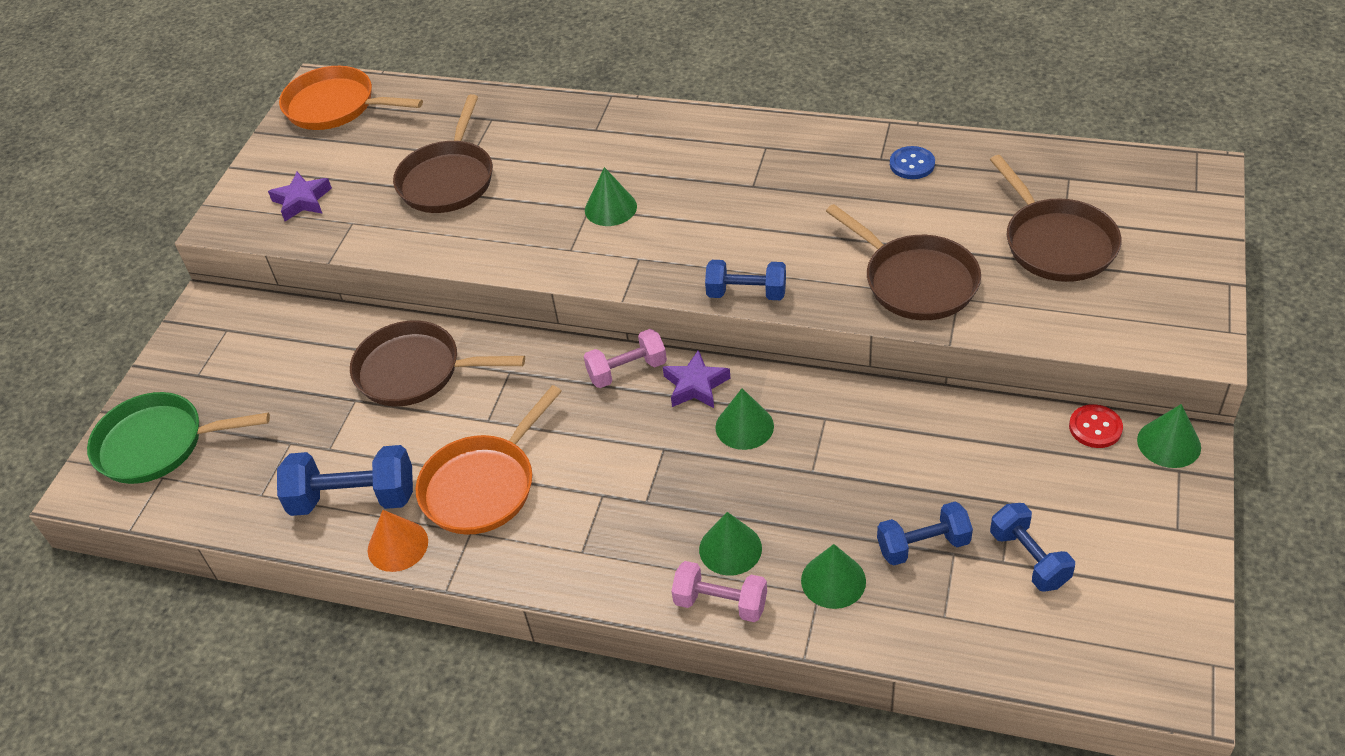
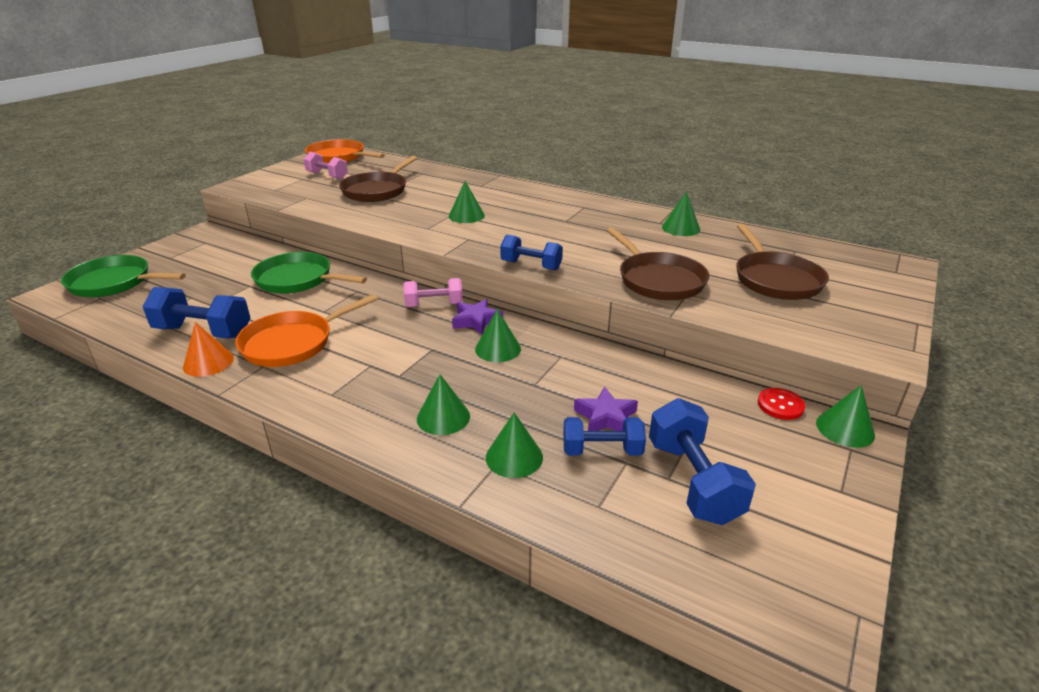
camera: 10 degrees right, 15 degrees down
purple star [268,172,332,221] -> purple star moved to [574,386,638,431]
brown pan [350,320,525,406] -> green pan [251,252,367,294]
pink dumbbell [672,561,767,622] -> pink dumbbell moved to [304,152,348,180]
blue button [890,146,935,179] -> green cone [662,192,700,236]
blue dumbbell [990,503,1075,592] -> blue dumbbell [649,398,756,525], size x1.51

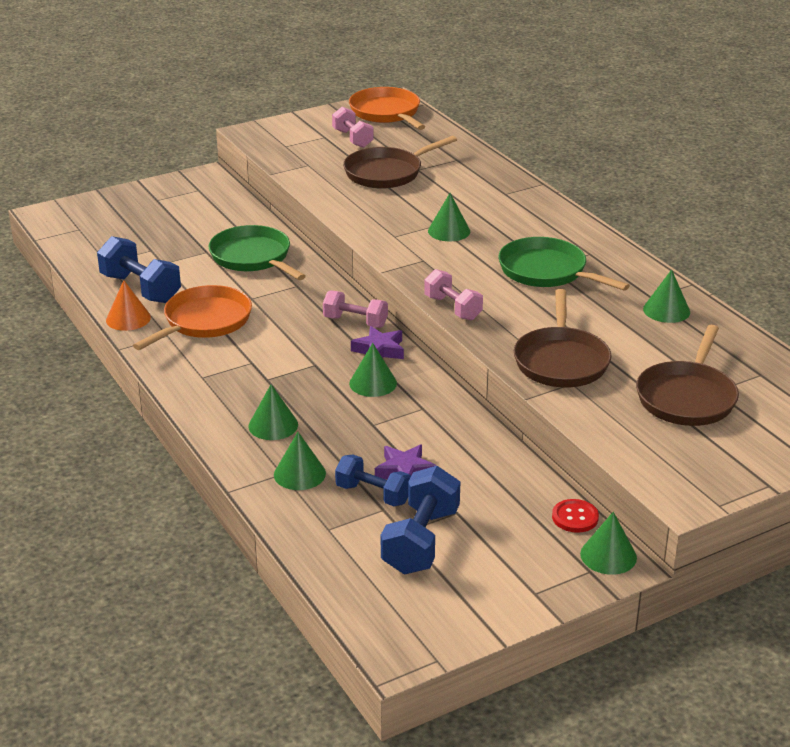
camera: 30 degrees right, 0 degrees up
green pan [61,255,186,297] -> green pan moved to [498,237,630,291]
orange pan [235,294,378,367] -> orange pan turned 135 degrees clockwise [133,285,252,350]
blue dumbbell [500,235,563,270] -> pink dumbbell [424,269,483,321]

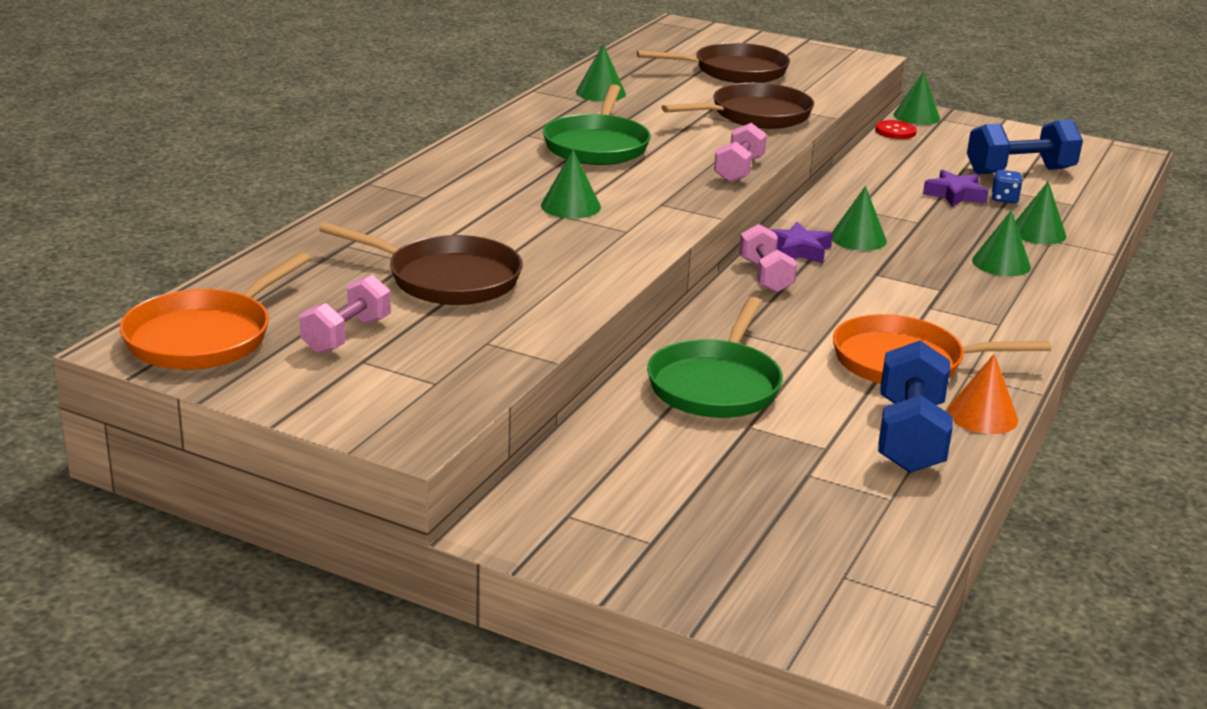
camera: 125 degrees left, 5 degrees down
blue dumbbell [335,455,411,506] -> blue dice [991,170,1022,203]

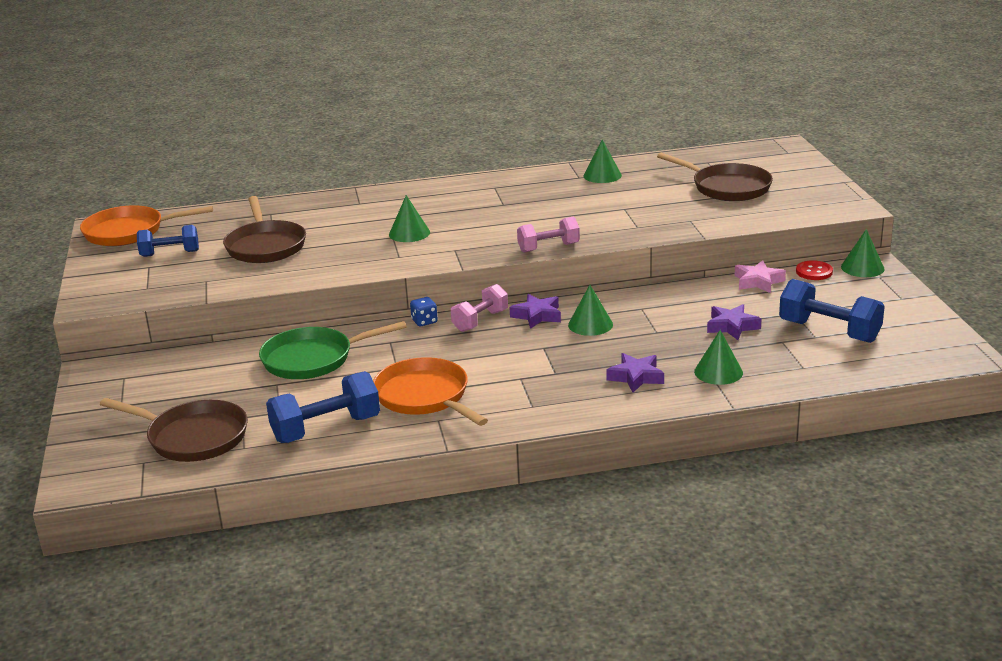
camera: 55 degrees right, 0 degrees up
pink dumbbell [299,275,391,354] -> blue dumbbell [137,225,199,257]
green pan [543,85,651,165] -> none
brown pan [662,83,814,129] -> brown pan moved to [100,398,248,462]
orange cone [947,354,1018,434] -> none
green cone [972,210,1031,276] -> purple star [606,353,664,392]
blue dice [991,170,1022,203] -> blue dice moved to [410,297,438,326]
none -> pink star [735,260,786,293]

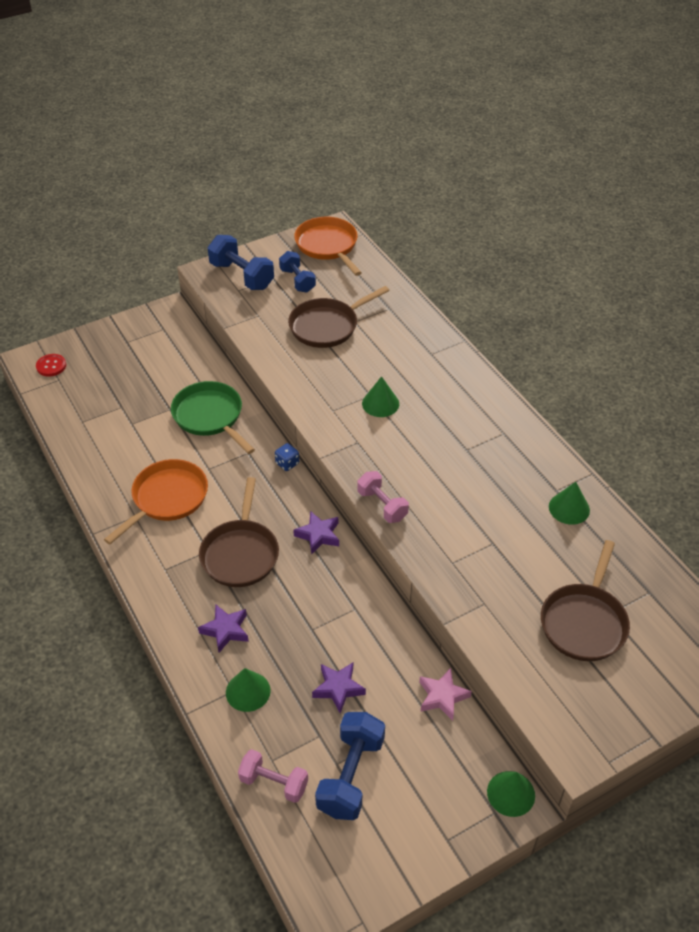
camera: 70 degrees right, 20 degrees up
brown pan [100,398,248,462] -> brown pan moved to [199,477,279,587]
blue dumbbell [266,371,380,443] -> blue dumbbell moved to [208,235,274,290]
pink dumbbell [451,284,508,332] -> pink dumbbell moved to [238,749,308,803]
green cone [568,285,613,336] -> none
red button [796,260,833,280] -> red button moved to [36,354,66,377]

